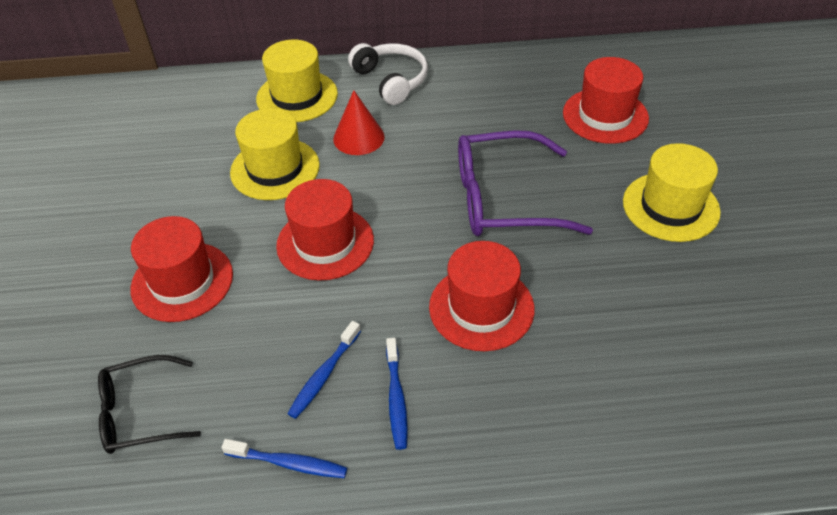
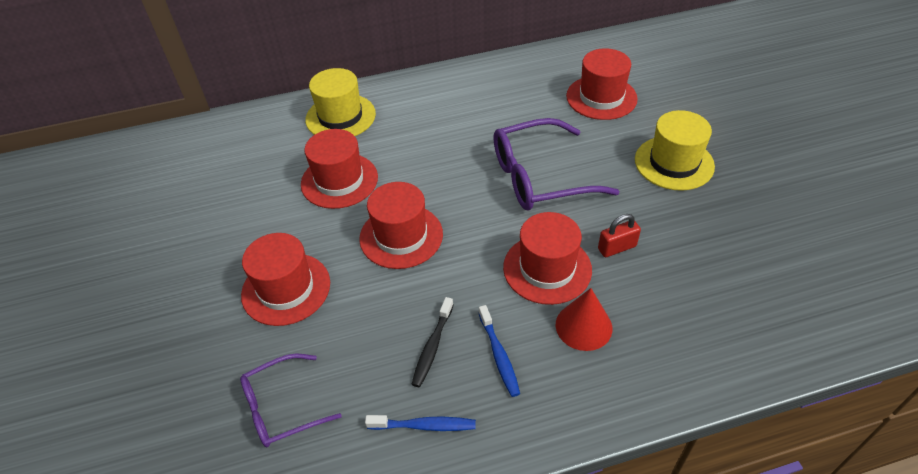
camera: 10 degrees left, 0 degrees up
black glasses [98,355,201,454] -> purple glasses [240,353,342,447]
yellow hat [230,108,320,200] -> red hat [301,129,378,209]
blue toothbrush [287,321,361,419] -> black toothbrush [411,297,454,388]
red cone [333,90,385,155] -> red cone moved to [556,288,612,351]
white headphones [348,43,428,105] -> none
none -> red padlock [598,214,641,257]

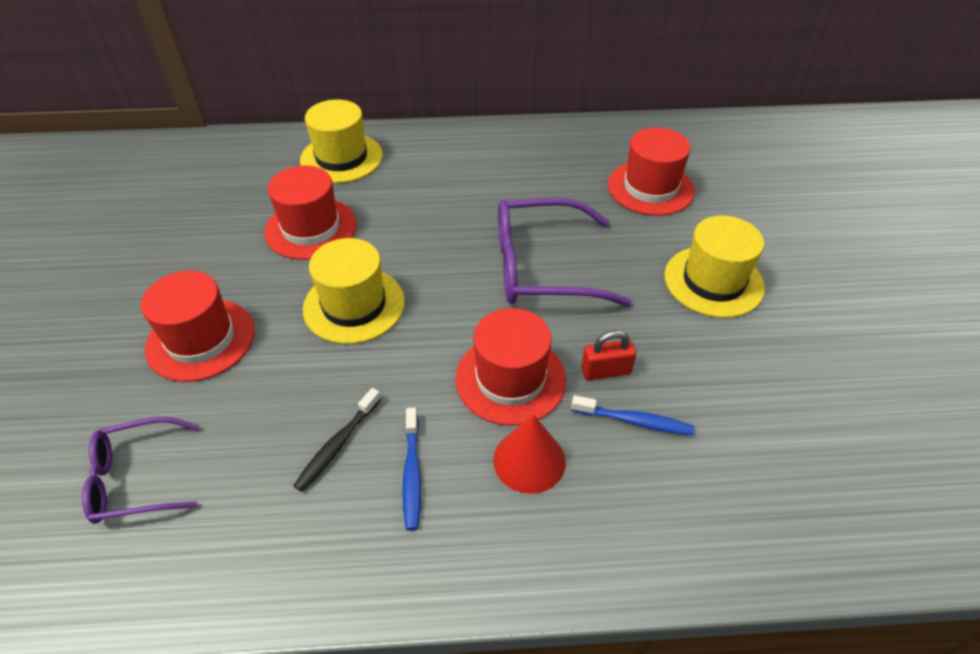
camera: 10 degrees right, 0 degrees up
red hat [359,182,443,269] -> yellow hat [303,238,405,344]
blue toothbrush [365,415,476,431] -> blue toothbrush moved to [571,395,694,435]

